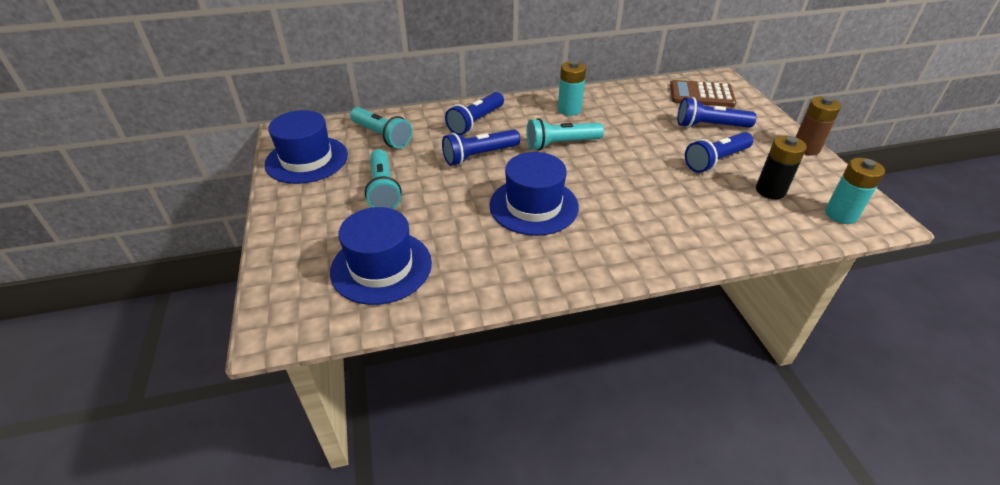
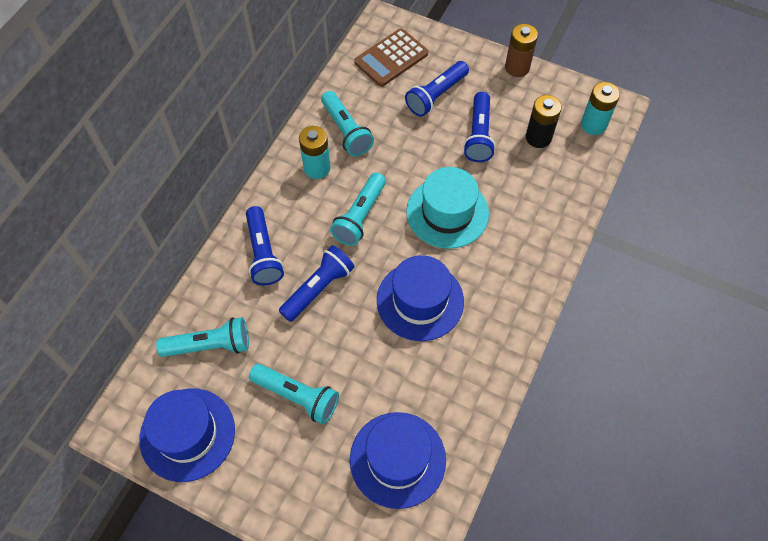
camera: 50 degrees left, 20 degrees up
blue flashlight [442,129,520,166] -> blue flashlight turned 150 degrees counterclockwise [279,245,355,322]
none -> turquoise flashlight [321,91,374,156]
none -> turquoise hat [406,167,489,249]

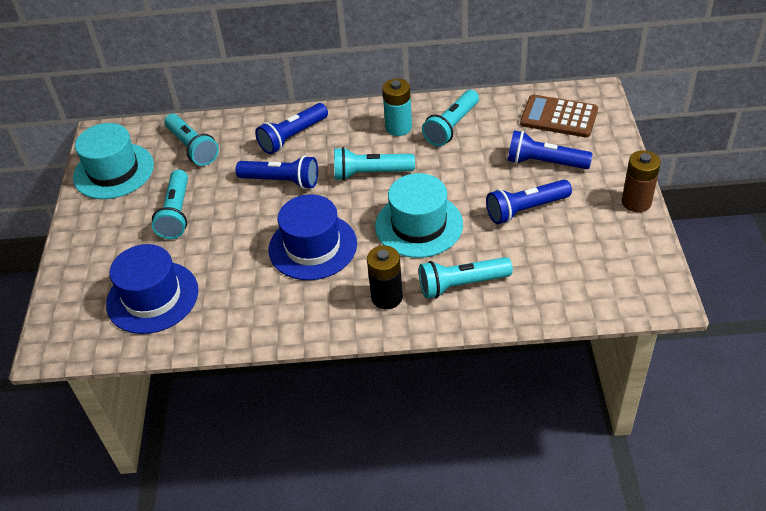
camera: 65 degrees right, 15 degrees down
blue hat [139,388,235,482] -> turquoise hat [73,123,154,199]
black battery [526,95,562,148] -> black battery moved to [367,245,403,309]
turquoise battery [581,82,620,135] -> none
none -> turquoise flashlight [419,257,513,298]

